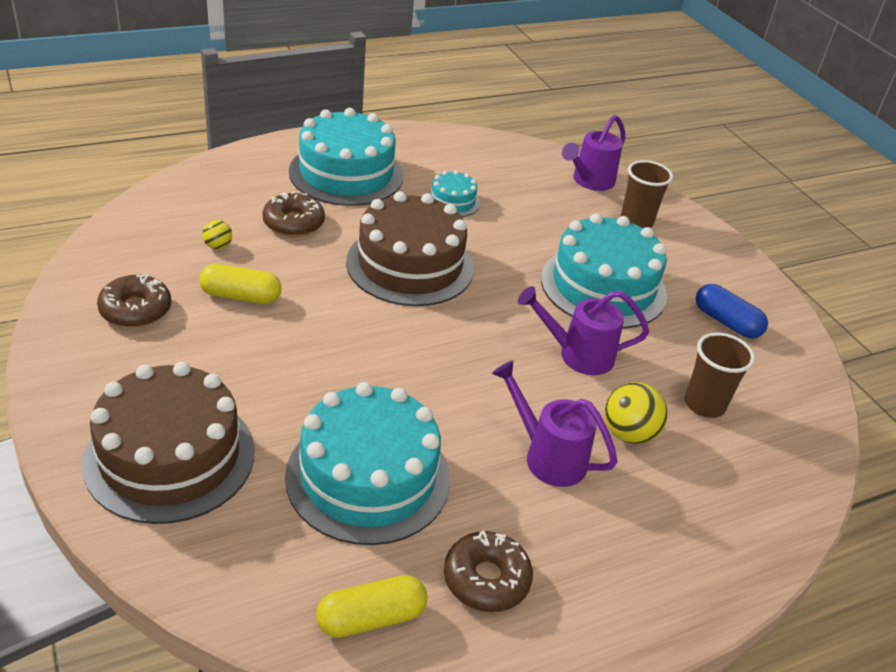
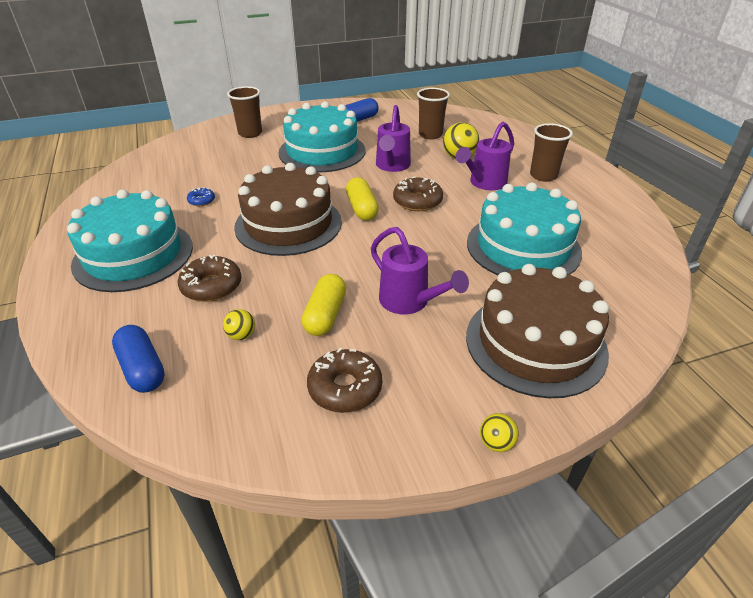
camera: 80 degrees left, 0 degrees up
yellow capsule [316,575,427,638] -> yellow capsule moved to [346,177,379,221]
turquoise cake [428,170,480,217] -> blue donut [187,187,215,206]
brown donut [444,531,533,612] -> brown donut moved to [393,176,443,211]
purple watering can [562,115,625,191] -> purple watering can moved to [371,227,469,314]
none -> blue capsule [112,325,165,393]
none -> yellow ball [480,413,519,452]
none -> brown cup [530,123,573,182]

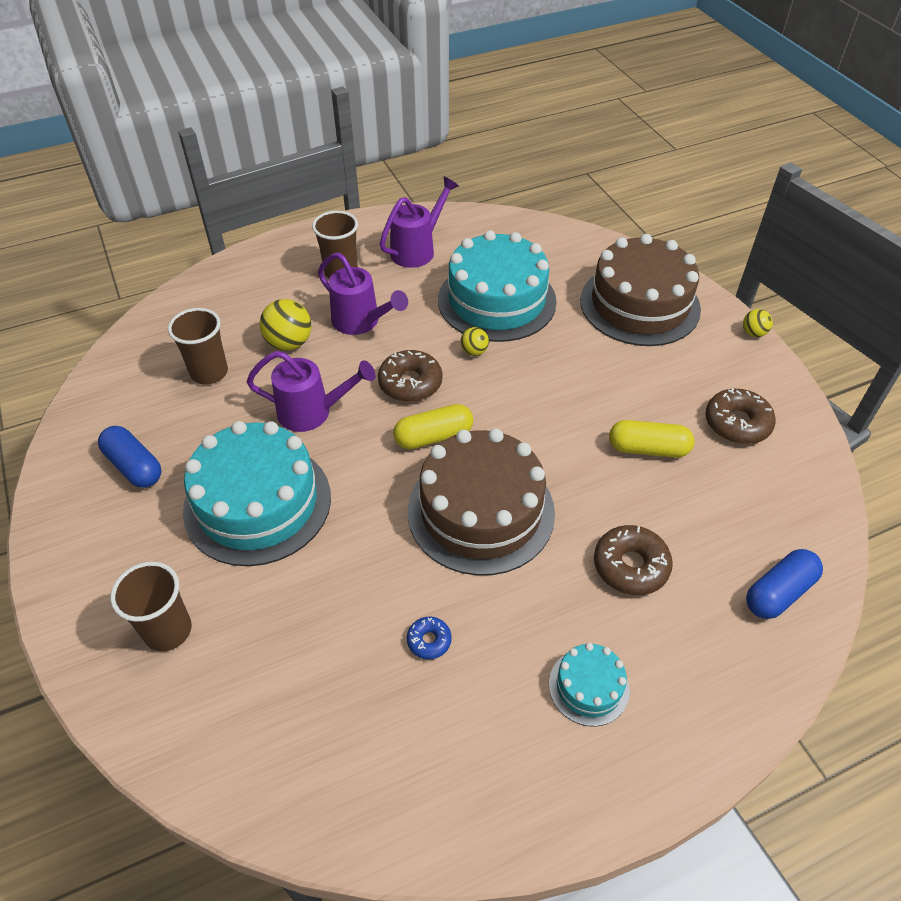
camera: 95 degrees left, 10 degrees up
turquoise cake [67,190,193,292] -> turquoise cake [549,643,630,727], size x0.47
yellow ball [223,309,255,340] -> yellow ball moved to [461,327,489,356]
purple watering can [371,227,469,314] -> purple watering can moved to [380,176,459,268]

